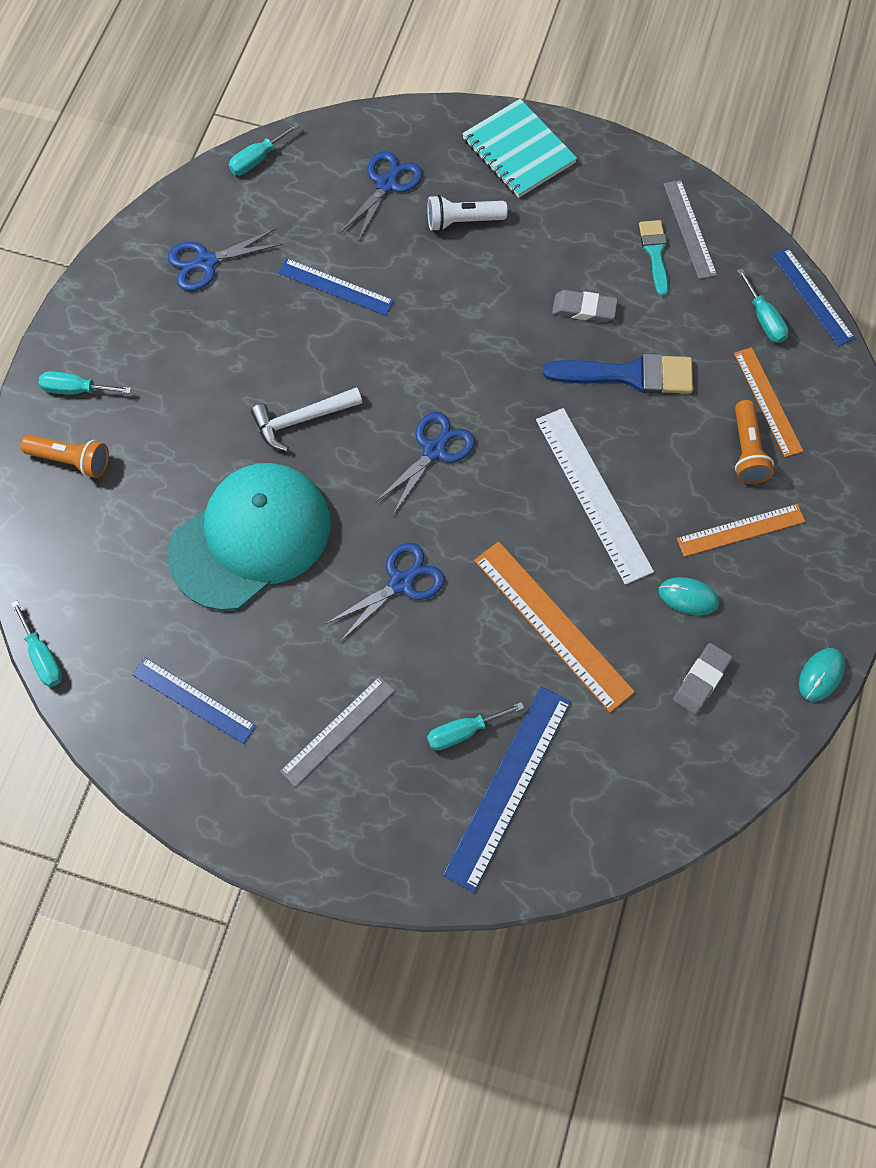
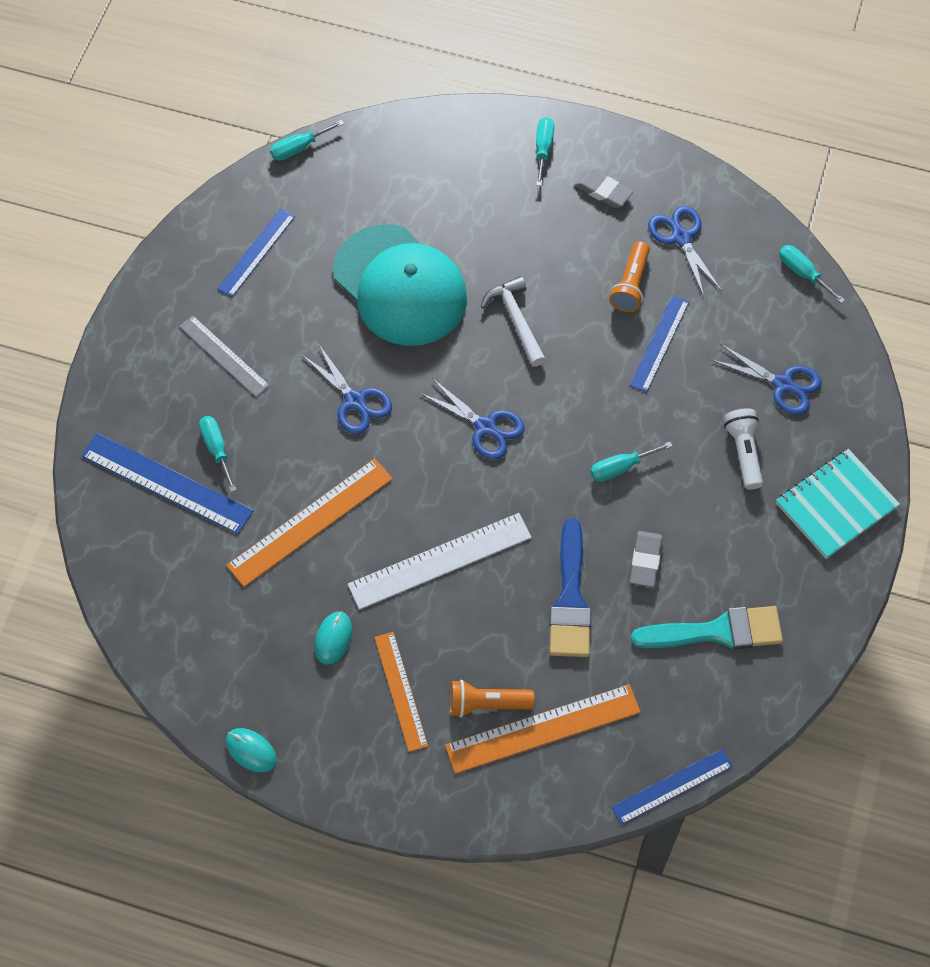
camera: 90 degrees right, 5 degrees down
orange flashlight [21,435,109,478] -> orange flashlight moved to [609,241,650,312]
turquoise brush [639,220,669,296] -> turquoise brush [631,606,783,649], size x1.65
grey ruler [663,180,717,279] -> none
grey eraser [673,643,732,714] -> grey eraser moved to [574,169,633,208]
orange ruler [734,347,803,457] -> orange ruler [445,684,641,774], size x1.55
turquoise screwdriver [737,268,789,343] -> turquoise screwdriver moved to [590,442,673,482]

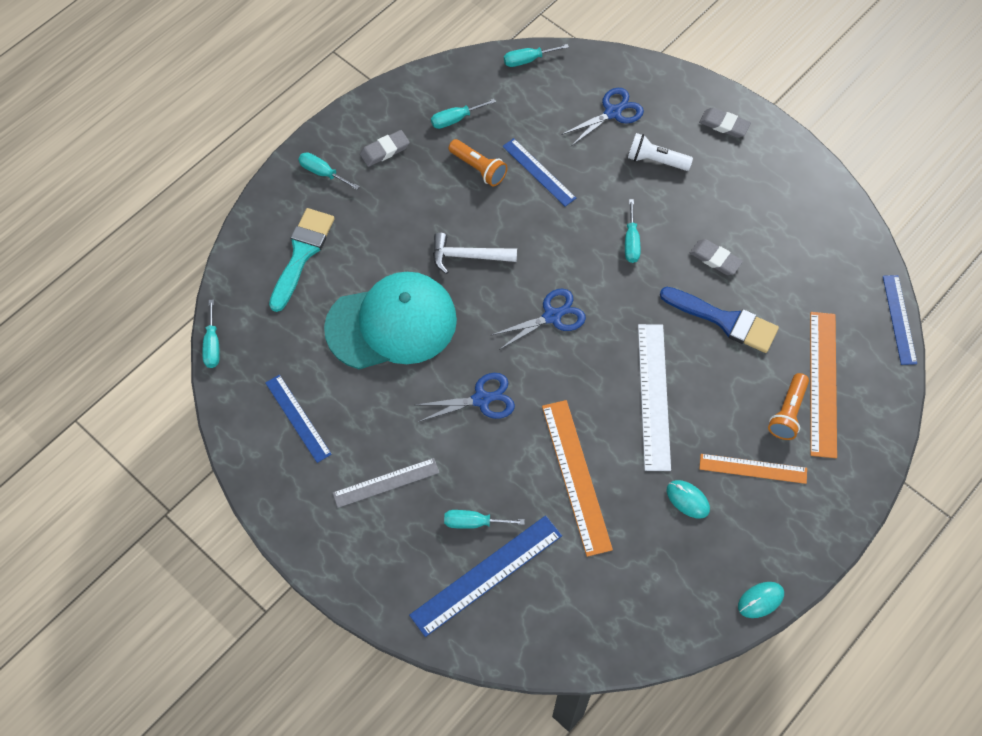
camera: 65 degrees left, 0 degrees up
turquoise brush [631,606,783,649] -> turquoise brush moved to [269,208,335,312]
blue scissors [648,206,722,296] -> turquoise screwdriver [431,99,496,129]
turquoise notebook [776,449,900,559] -> grey eraser [699,107,751,138]

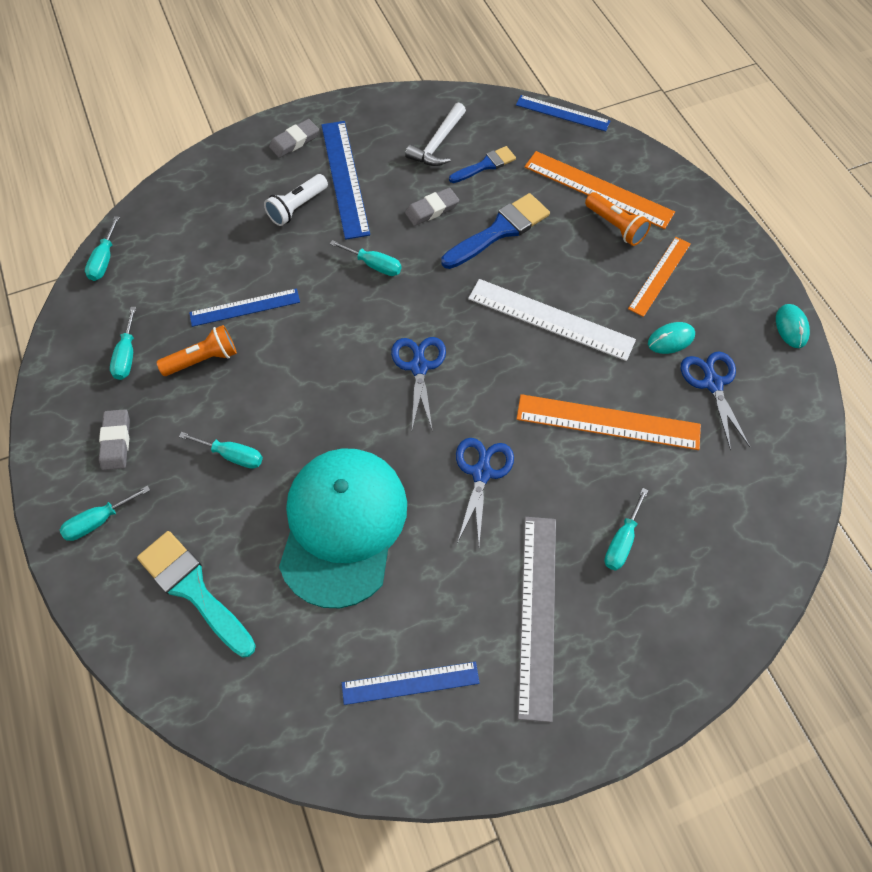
camera: 65 degrees left, 0 degrees up
turquoise screwdriver [202,299,220,368] -> turquoise screwdriver moved to [179,432,263,469]
grey ruler [333,458,440,508] -> grey ruler [518,517,556,722], size x1.55
blue ruler [409,515,562,637] -> blue ruler moved to [321,121,370,240]
white hammer [433,233,517,274] -> white hammer moved to [405,103,466,166]
blue scissors [561,88,644,146] -> blue scissors moved to [681,351,750,450]
none -> blue brush [449,146,516,183]

